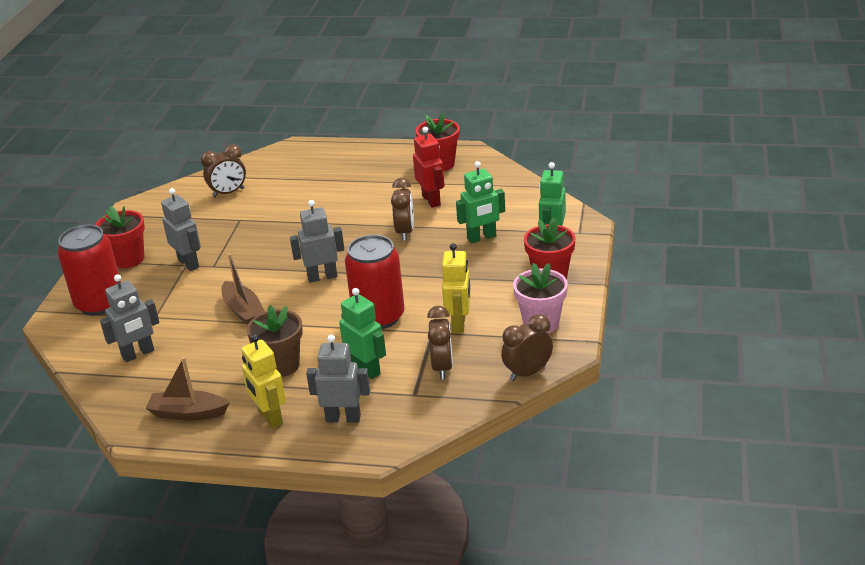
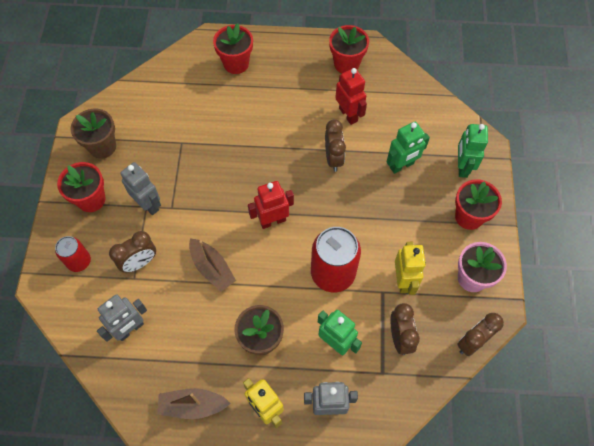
camera: 10 degrees left, 30 degrees up
red can [57,224,121,316] -> red can [55,236,91,272], size x0.56
brown clock [201,144,246,198] -> brown clock moved to [109,231,156,273]
grey robot [290,200,344,283] -> red robot [248,181,294,229]
none -> brown flower pot [70,109,116,158]
none -> red flower pot [213,23,253,74]

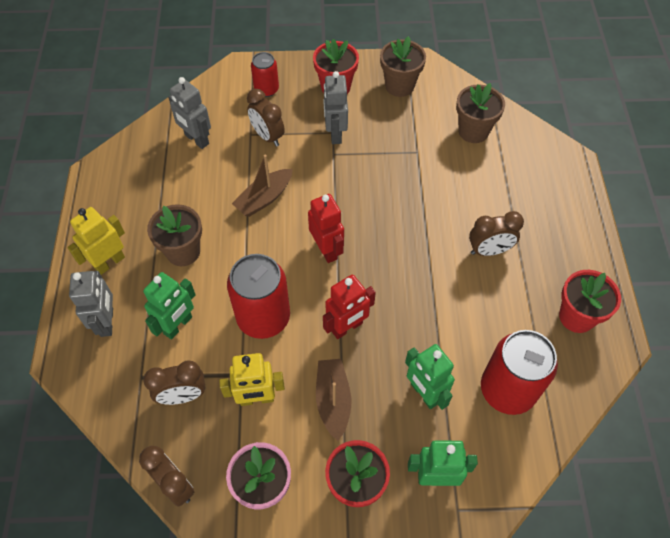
camera: 85 degrees right, 5 degrees down
grey robot [120,162,161,215] -> grey robot turned 135 degrees clockwise [324,71,348,144]
brown boat [157,388,230,419] -> brown boat moved to [316,359,351,441]
red flower pot [213,23,253,74] -> none
brown clock [325,119,346,172] -> brown clock moved to [469,211,524,256]
red robot [335,68,367,125] -> red robot moved to [323,275,376,339]
none -> brown flower pot [456,83,505,143]
none -> red can [481,330,558,415]

